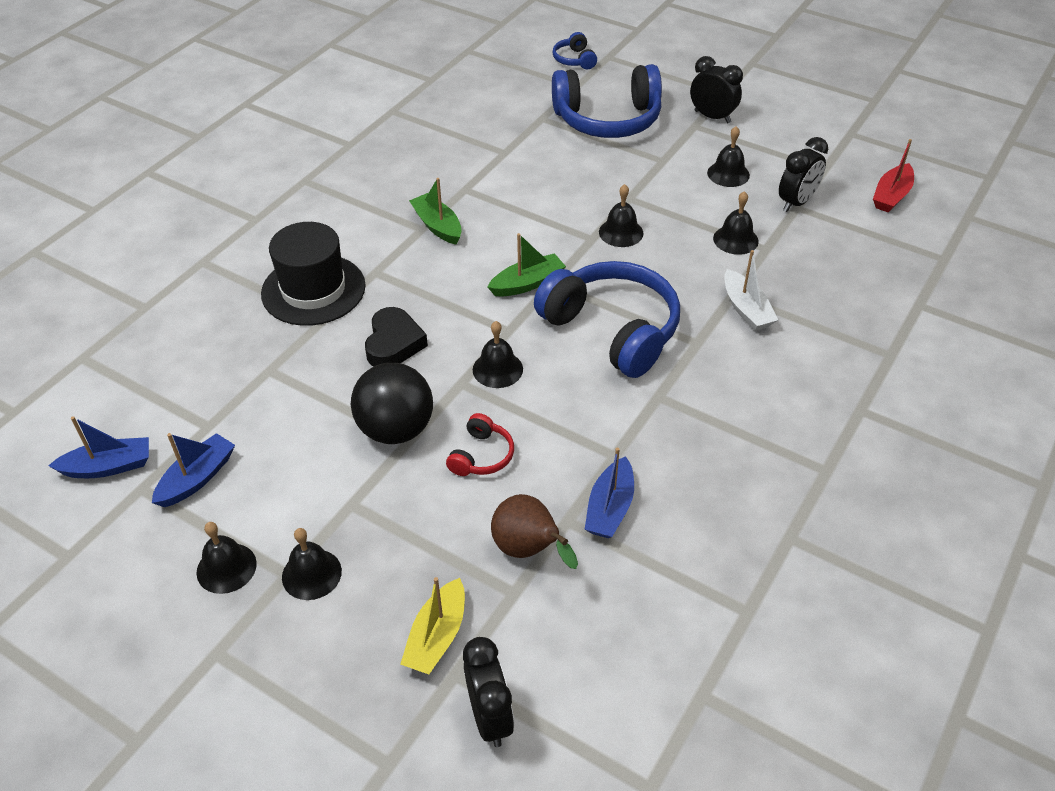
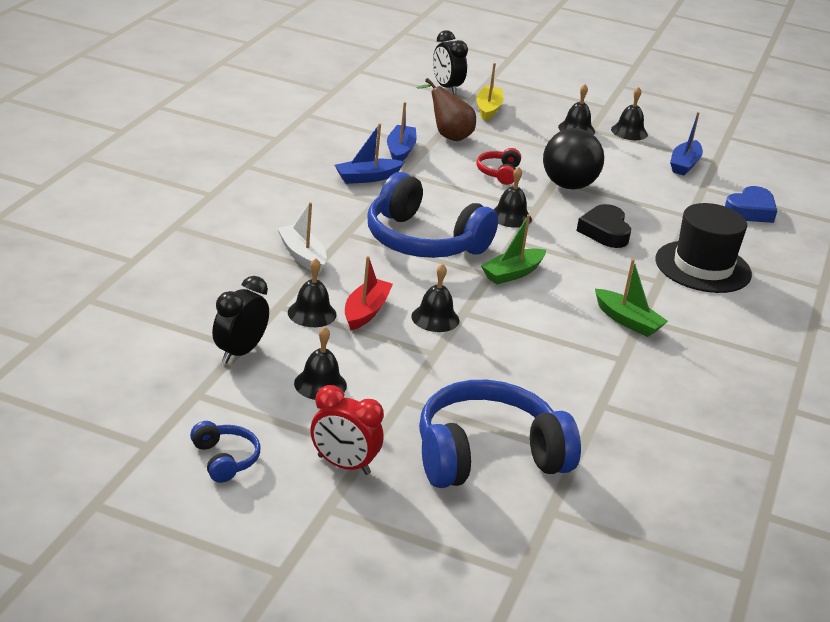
camera: 165 degrees right, 15 degrees down
blue boat [48,416,149,478] -> blue boat moved to [335,123,404,184]
blue headphones [553,32,597,69] -> blue headphones moved to [190,421,261,483]
black clock [690,56,743,123] -> red clock [310,385,384,475]
red boat [873,139,914,213] -> red boat moved to [345,256,393,330]
none -> blue heart [725,186,777,223]

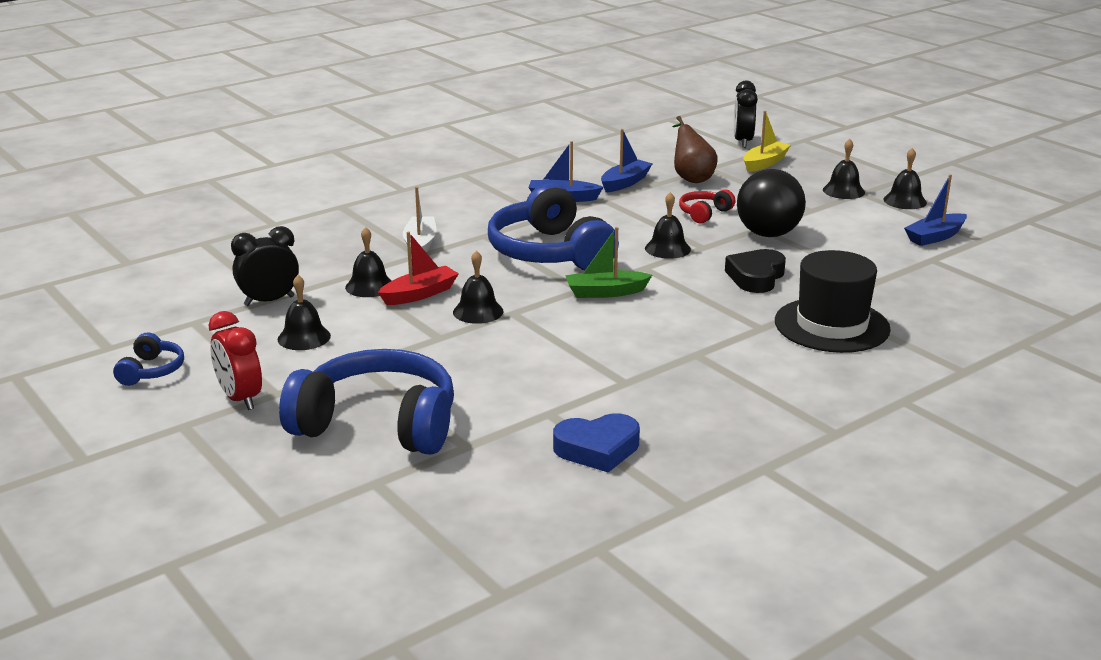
camera: 35 degrees right, 5 degrees down
green boat [595,259,668,337] -> none
blue heart [725,186,777,223] -> blue heart moved to [553,413,640,472]

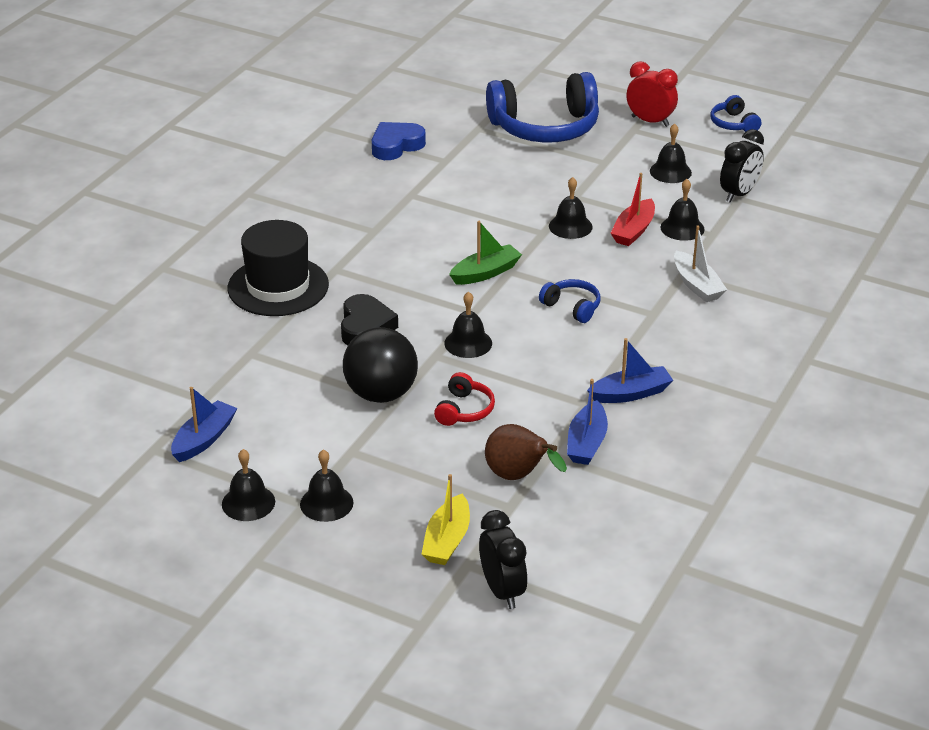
camera: 155 degrees right, 10 degrees up
blue headphones [488,183,619,270] -> blue headphones [539,279,600,323], size x0.45

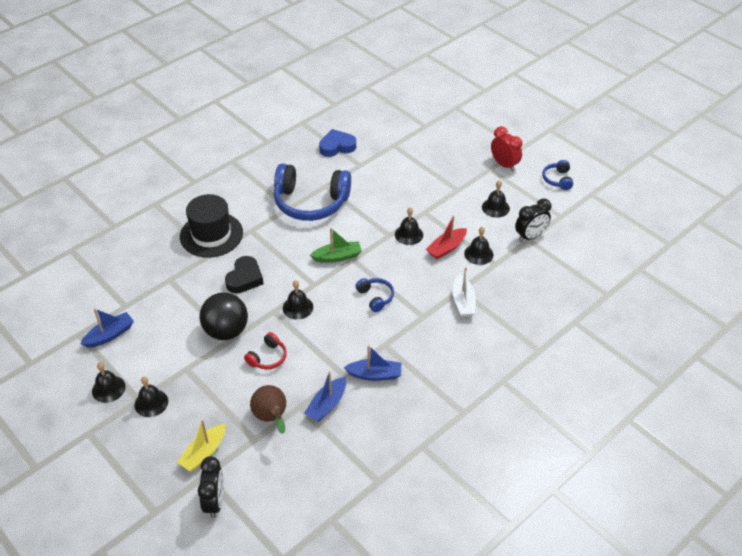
camera: 20 degrees right, 10 degrees up
blue headphones [486,72,599,143] -> blue headphones moved to [274,164,351,221]

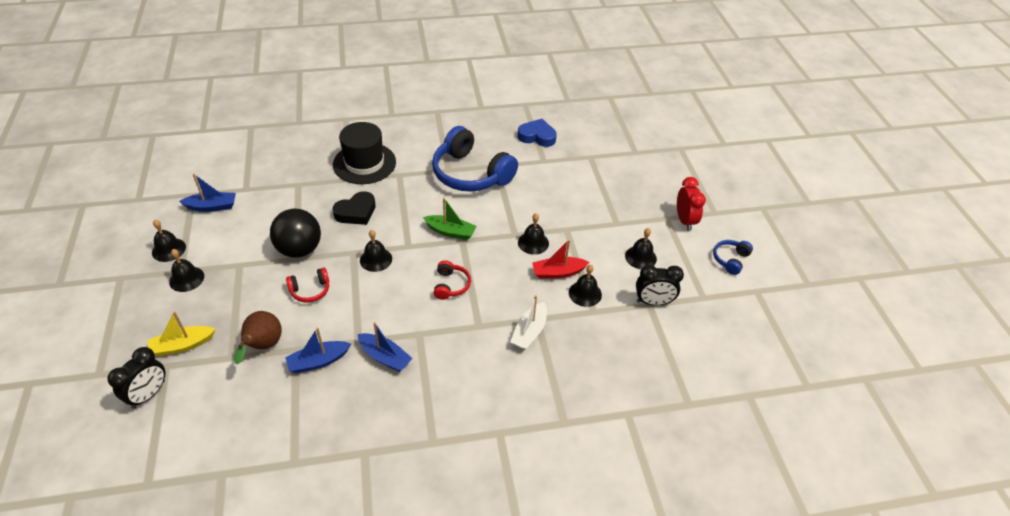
camera: 30 degrees right, 0 degrees up
blue headphones [355,278,394,312] -> red headphones [434,260,471,300]

